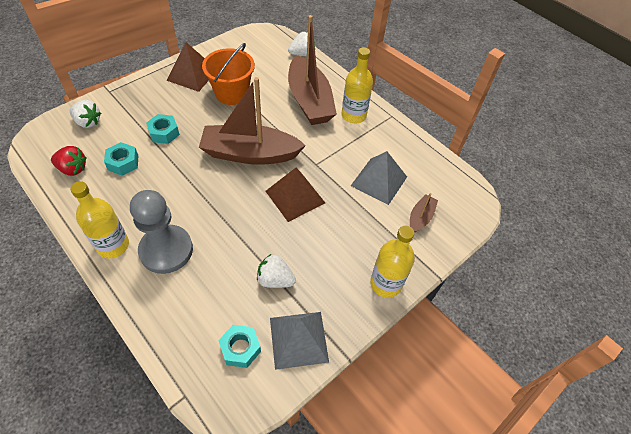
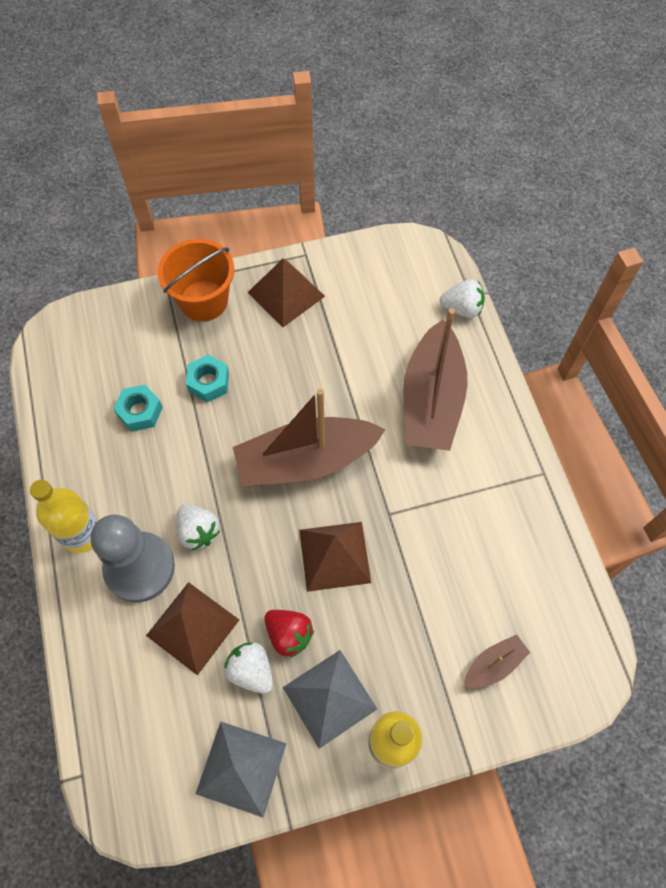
camera: 30 degrees right, 10 degrees up
red strawberry [51,146,87,176] -> red strawberry moved to [264,610,314,658]
white strawberry [70,100,101,128] -> white strawberry moved to [176,504,220,551]
brown boat [199,77,306,165] -> brown boat turned 45 degrees counterclockwise [233,389,386,487]
orange bucket [202,43,255,105] -> orange bucket moved to [157,239,234,321]
turquoise nut [218,325,261,368] -> none
yellow bottle [342,47,373,124] -> none
grey pyramid [351,151,407,205] -> grey pyramid moved to [283,650,377,749]
none -> brown pyramid [146,582,239,676]

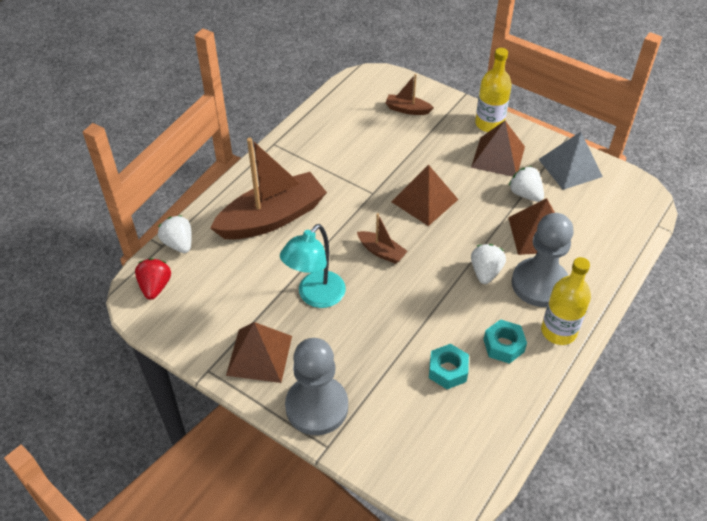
camera: 130 degrees left, 15 degrees down
orange bucket [157,239,234,321] -> grey pawn [285,338,348,435]
turquoise nut [186,355,229,402] -> turquoise nut moved to [483,319,527,364]
white strawberry [224,642,273,694] -> white strawberry turned 135 degrees clockwise [509,166,544,202]
brown boat [233,389,386,487] -> brown boat [357,213,408,264], size x0.45
red strawberry [264,610,314,658] -> red strawberry moved to [135,258,171,300]
grey pyramid [283,650,377,749] -> brown pyramid [471,121,525,177]
none -> turquoise lamp [280,224,346,308]

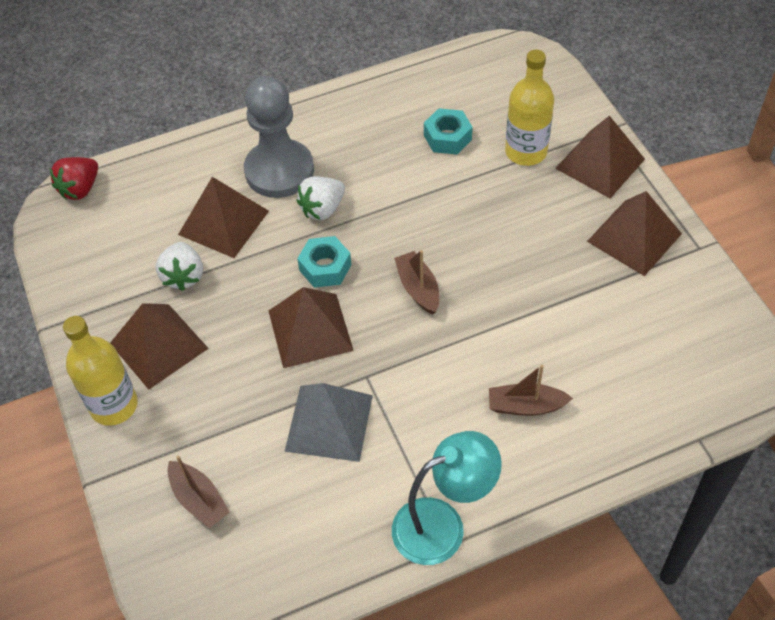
camera: 145 degrees left, 5 degrees up
red strawberry [135,258,171,300] -> red strawberry moved to [50,157,98,200]
white strawberry [158,215,192,253] -> none
brown boat [210,138,327,240] -> brown boat [489,365,573,416], size x0.45
turquoise lamp [280,224,346,308] -> turquoise lamp moved to [392,431,502,565]
grey pawn [285,338,348,435] -> brown pyramid [555,116,645,199]
turquoise nut [483,319,527,364] -> turquoise nut moved to [297,236,351,288]
grey pyramid [538,131,603,190] -> grey pyramid moved to [284,383,373,462]
yellow bottle [541,257,591,345] -> yellow bottle moved to [505,50,554,166]

